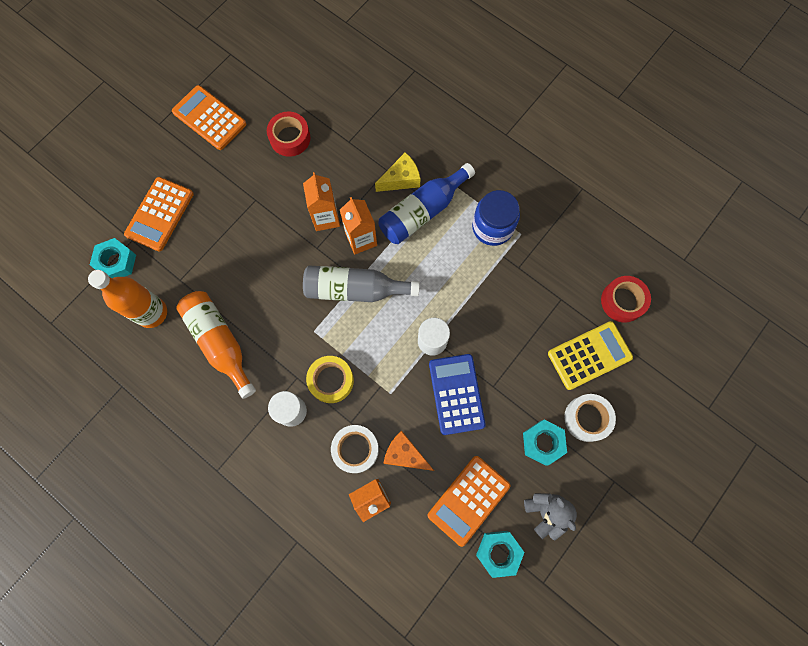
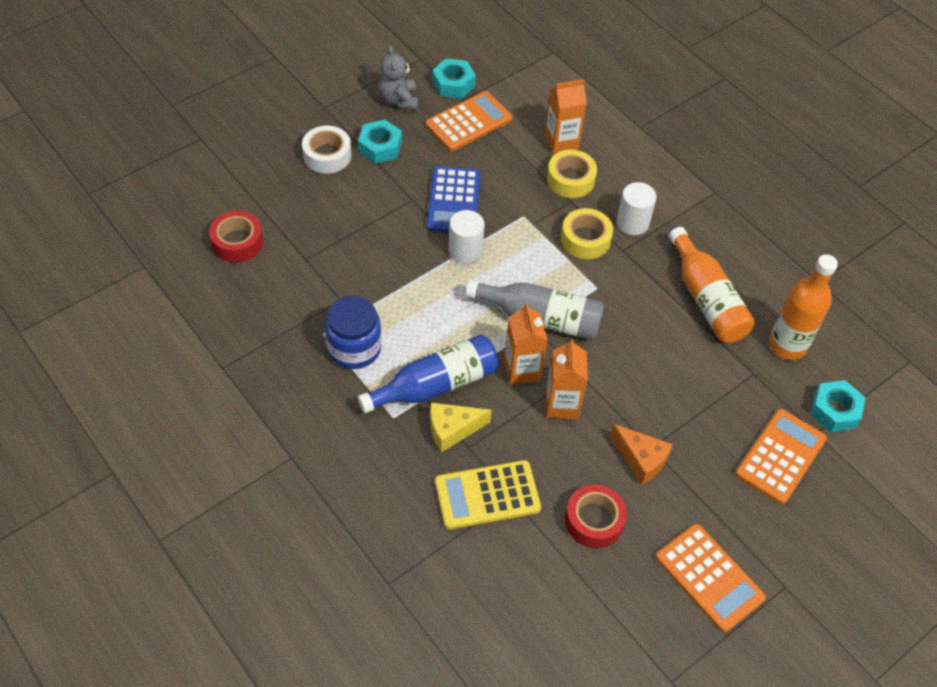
camera: 170 degrees left, 20 degrees down
white tape [331,425,379,473] -> yellow tape [547,150,597,198]
orange cheese [383,431,434,471] -> orange cheese moved to [610,424,673,485]
yellow calculator [548,321,633,390] -> yellow calculator moved to [435,460,541,529]

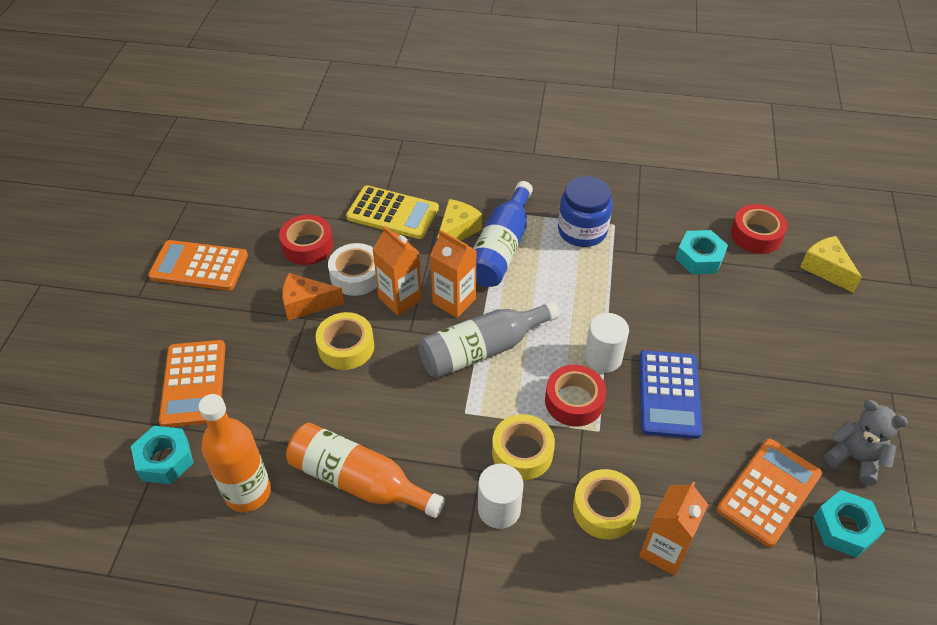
camera: 140 degrees right, 5 degrees down
white tape [302,126,352,174] -> white tape moved to [328,243,377,296]
turquoise nut [358,120,402,164] -> turquoise nut moved to [676,230,728,274]
orange calculator [426,91,512,151] -> orange calculator turned 150 degrees counterclockwise [717,439,822,547]
blue calculator [427,166,481,233] -> blue calculator turned 135 degrees counterclockwise [639,350,702,439]
yellow calculator [435,460,541,529] -> yellow calculator turned 75 degrees clockwise [346,185,439,239]
none -> yellow tape [316,312,374,370]
none -> red tape [545,365,606,427]
none -> yellow cheese [800,236,862,293]

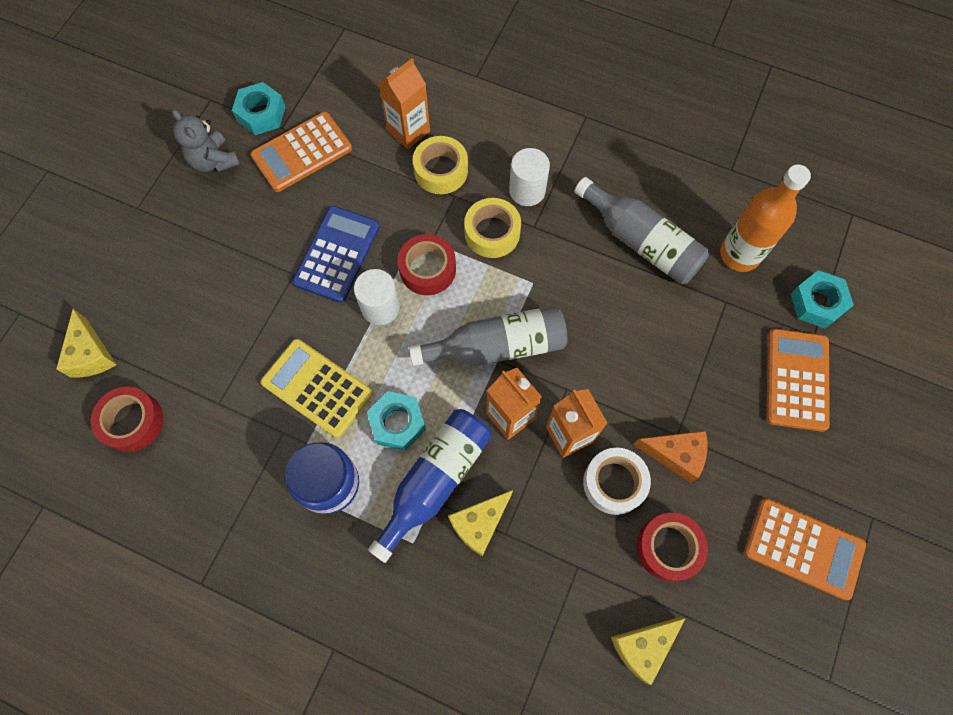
camera: 165 degrees left, 20 degrees up
orange bottle [286,422,445,518] -> grey bottle [574,177,709,284]
yellow tape [316,312,374,370] -> none
yellow calculator [346,185,439,239] -> yellow calculator moved to [260,339,373,438]
turquoise nut [676,230,728,274] -> turquoise nut moved to [367,391,426,451]
none -> yellow cheese [611,617,686,685]

